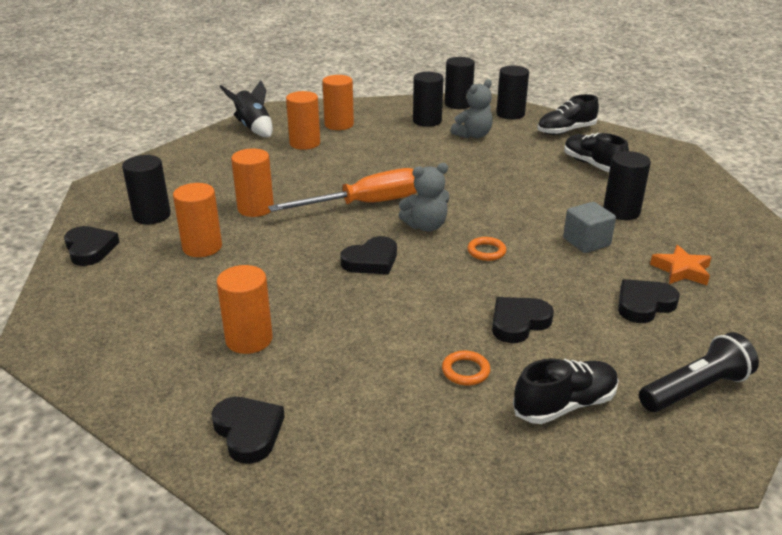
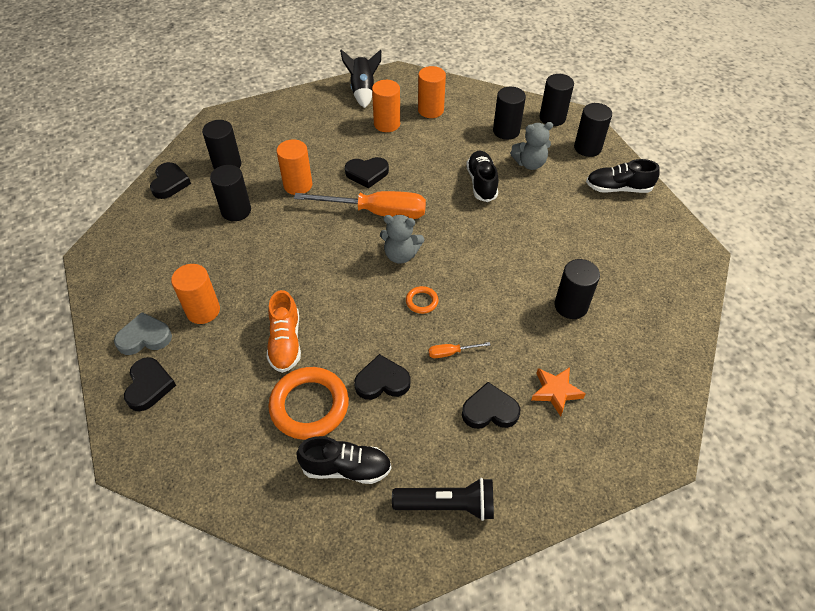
camera: 30 degrees right, 20 degrees up
orange cylinder [173,183,222,257] -> black cylinder [210,165,251,221]
black heart [340,236,397,274] -> black heart moved to [345,157,389,188]
orange ring [442,350,490,386] -> orange ring [268,367,349,440], size x2.16
grey cube [563,202,616,253] -> none
black shoe [564,133,629,172] -> black shoe moved to [466,151,498,202]
none -> grey heart [114,312,172,355]
none -> orange shoe [267,290,301,373]
none -> orange screwdriver [428,342,490,358]

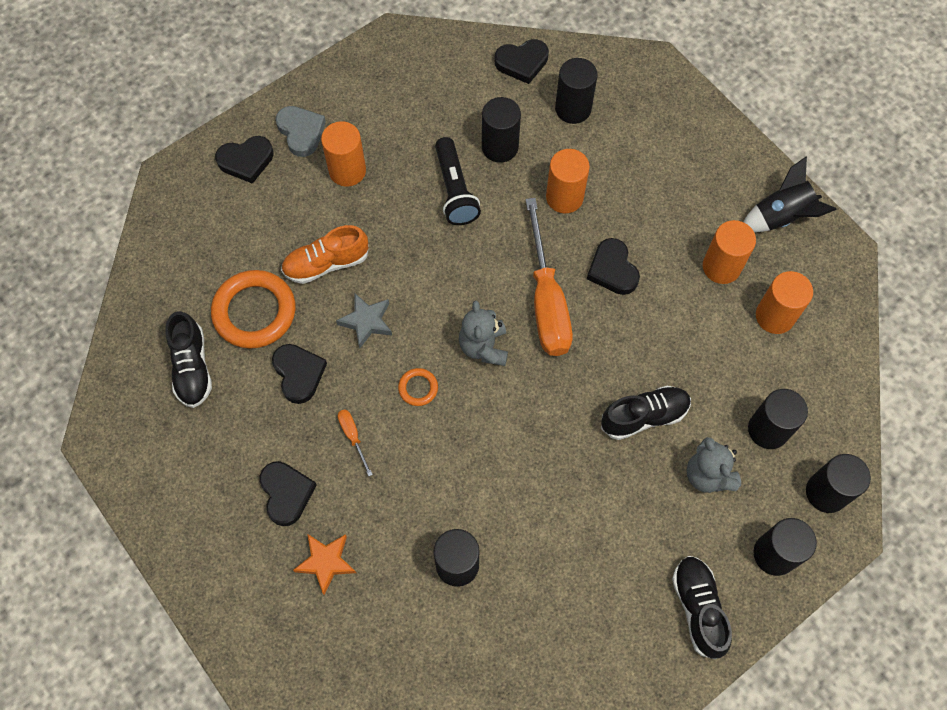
camera: 75 degrees right, 15 degrees up
black flashlight [392,478,494,521] -> black flashlight moved to [435,137,481,225]
none -> grey star [336,293,392,348]

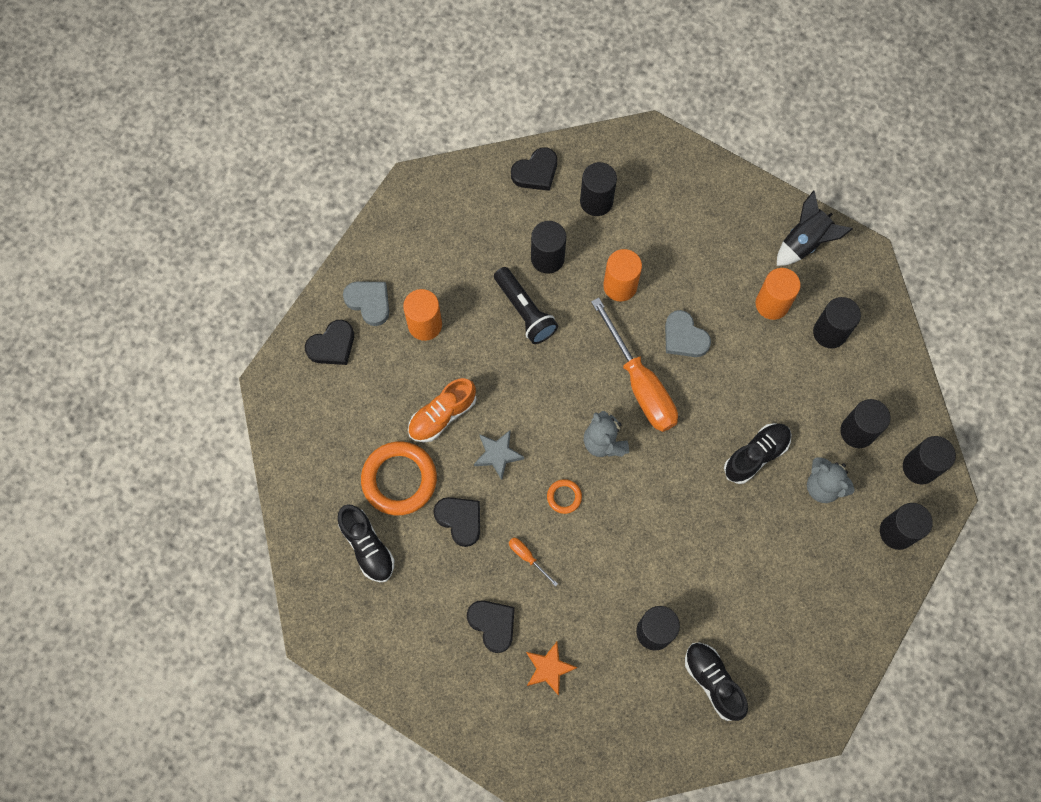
camera: 20 degrees left, 5 degrees up
black heart [587,238,640,295] -> grey heart [665,310,711,357]
black shoe [672,556,732,659] -> black shoe moved to [685,642,748,721]
orange cylinder [756,271,813,334] -> black cylinder [813,297,861,348]

